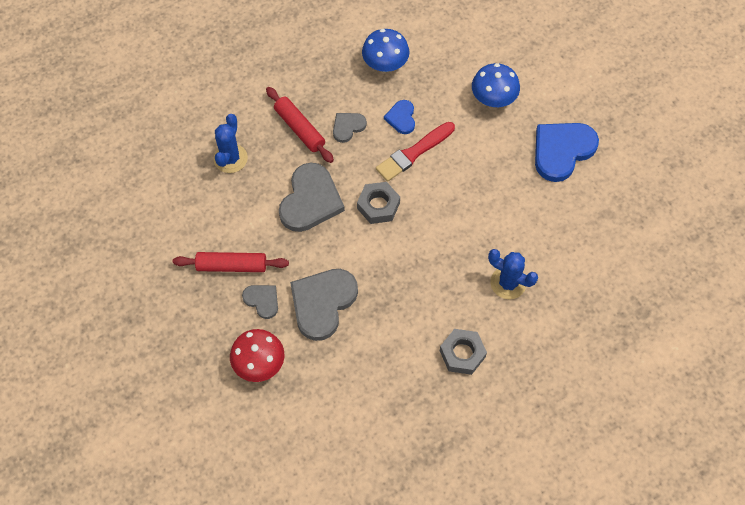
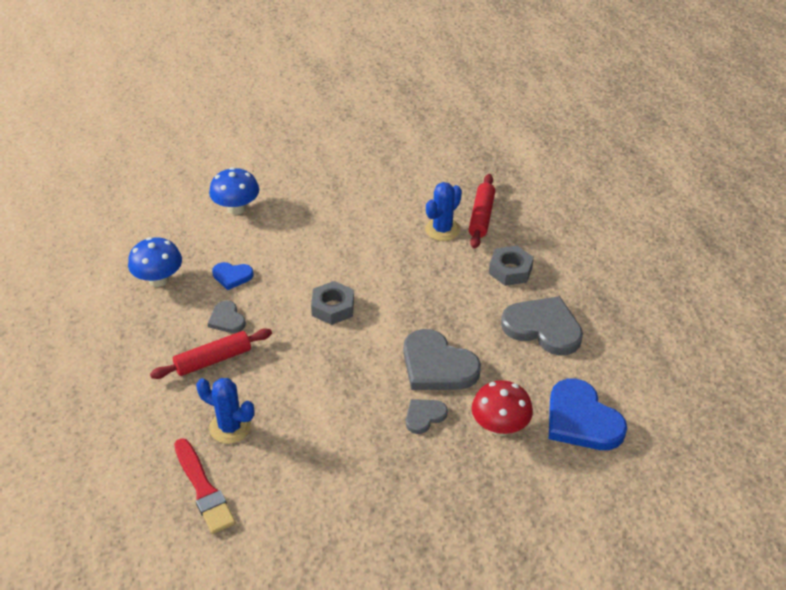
camera: 80 degrees left, 20 degrees down
red rolling pin [173,252,289,272] -> red rolling pin moved to [468,174,495,249]
grey heart [279,163,345,232] -> grey heart moved to [501,296,583,356]
red brush [376,122,455,182] -> red brush moved to [174,438,236,534]
blue heart [535,123,599,182] -> blue heart moved to [549,379,627,450]

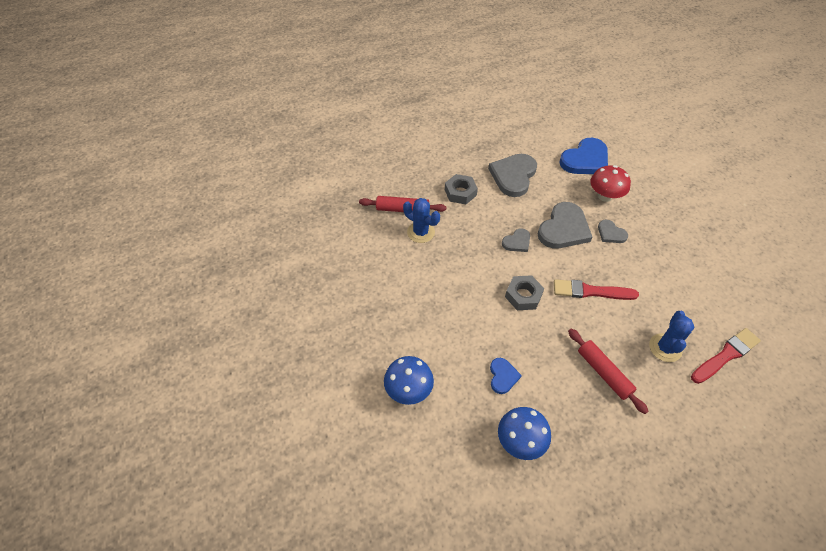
camera: 95 degrees left, 10 degrees up
grey heart [208,301,246,333] -> grey heart moved to [502,229,530,252]
none -> red brush [554,279,639,300]

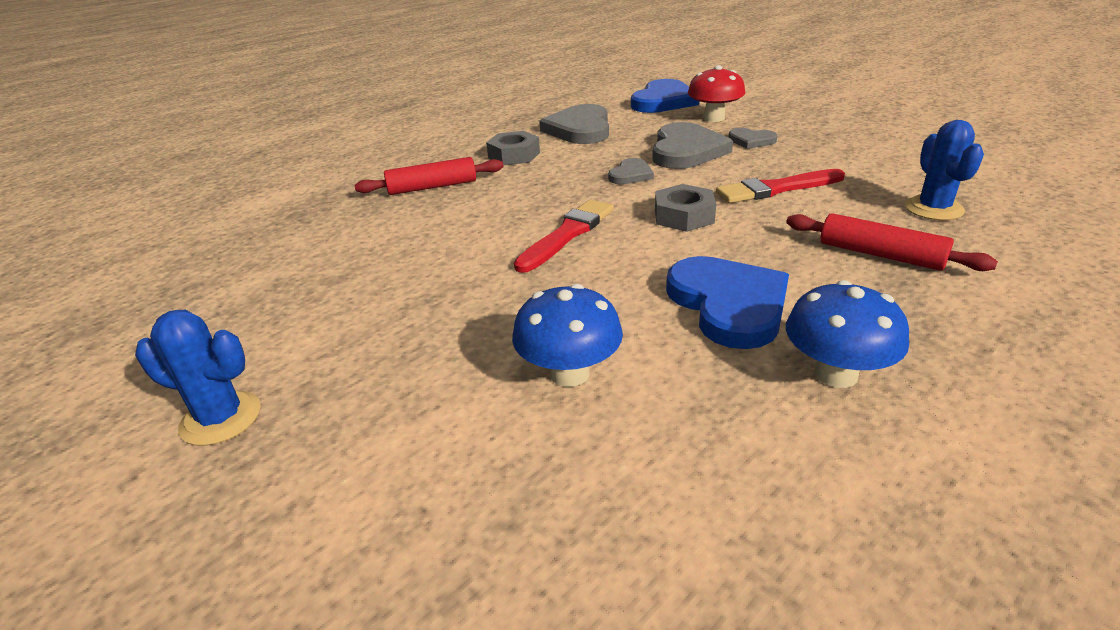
camera: 20 degrees left, 20 degrees down
blue cactus [403,198,440,243] -> blue cactus moved to [135,310,261,446]
blue heart [490,358,522,394] -> blue heart [666,256,789,349], size x1.92
red brush [691,328,761,384] -> red brush moved to [514,200,614,273]

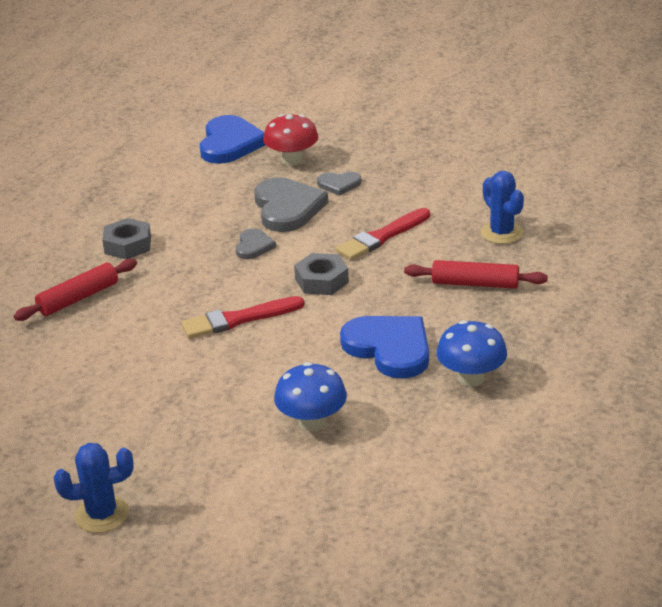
camera: 25 degrees left, 0 degrees up
red brush [514,200,614,273] -> red brush turned 120 degrees counterclockwise [181,296,305,338]
grey heart [539,104,609,144] -> none

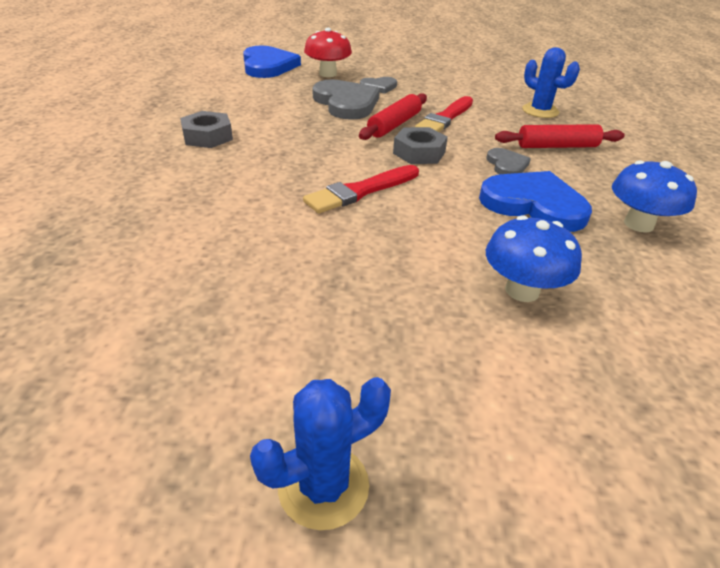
camera: 20 degrees left, 5 degrees up
red rolling pin [14,259,137,321] -> red rolling pin moved to [359,93,427,140]
grey heart [236,228,276,259] -> grey heart moved to [486,148,531,174]

